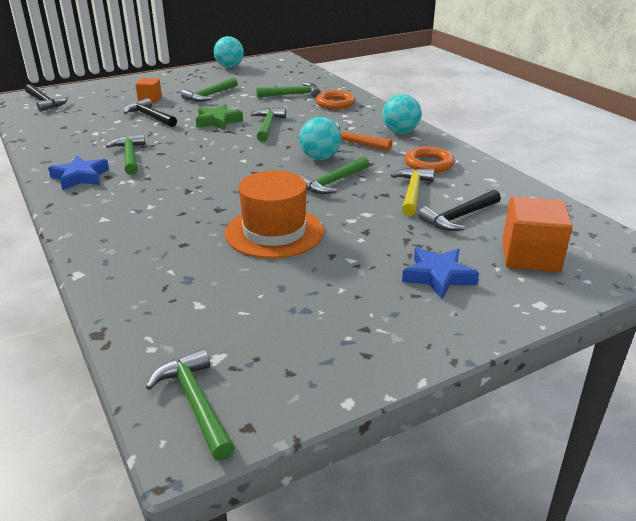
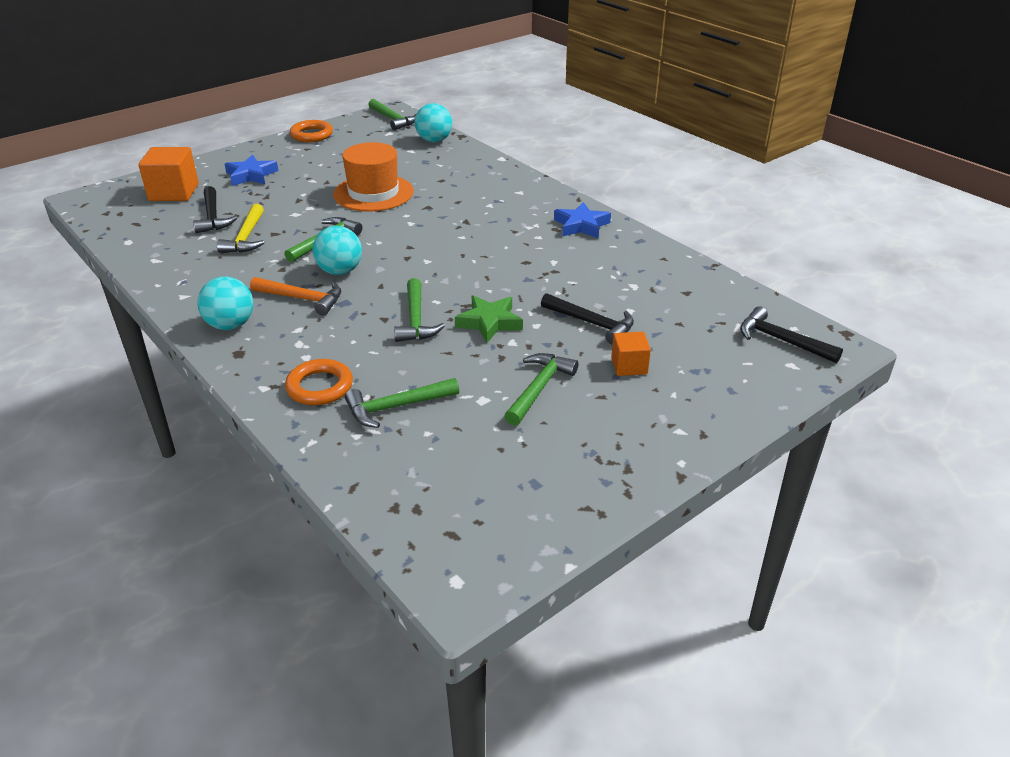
camera: 170 degrees right, 5 degrees up
green hammer [106,134,146,175] -> none
turquoise ball [214,36,244,68] -> turquoise ball moved to [415,103,452,142]
orange ring [405,147,454,173] -> orange ring moved to [290,120,333,142]
black hammer [418,190,501,231] -> black hammer turned 120 degrees clockwise [193,186,237,234]

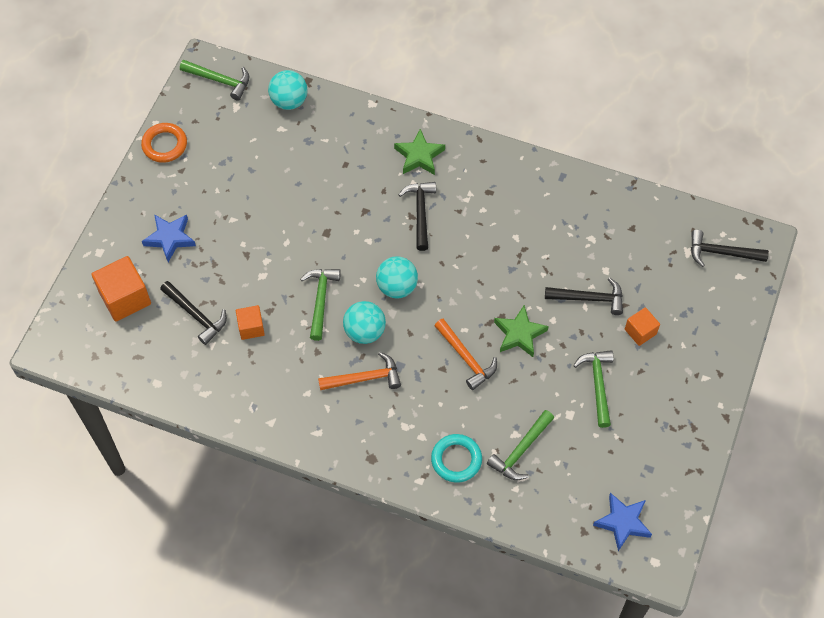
camera: 30 degrees left, 25 degrees up
turquoise ball [197,276,253,330] -> turquoise ball moved to [376,256,418,298]
yellow hammer [217,204,264,253] -> orange cube [236,305,265,340]
orange ring [285,359,353,405] -> turquoise ring [431,434,482,483]
orange hat [333,142,414,212] -> none
green hammer [394,278,445,342] -> orange hammer [434,319,497,390]
blue star [554,202,611,239] -> blue star moved to [593,493,652,551]
none -> green star [394,129,445,175]
none -> black hammer [398,182,436,251]

